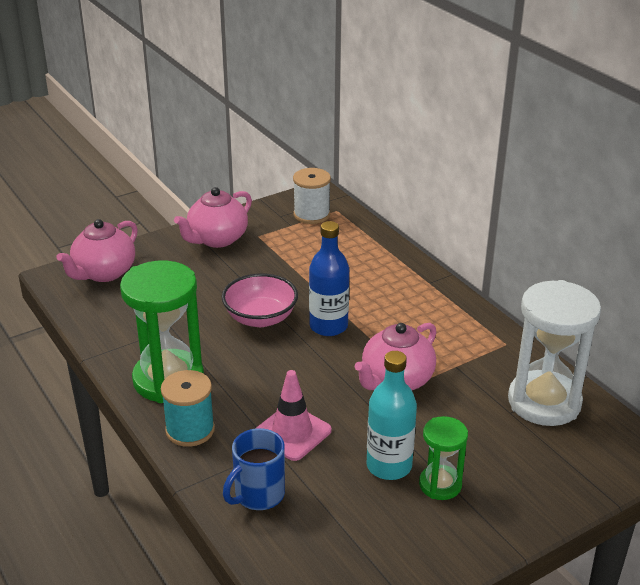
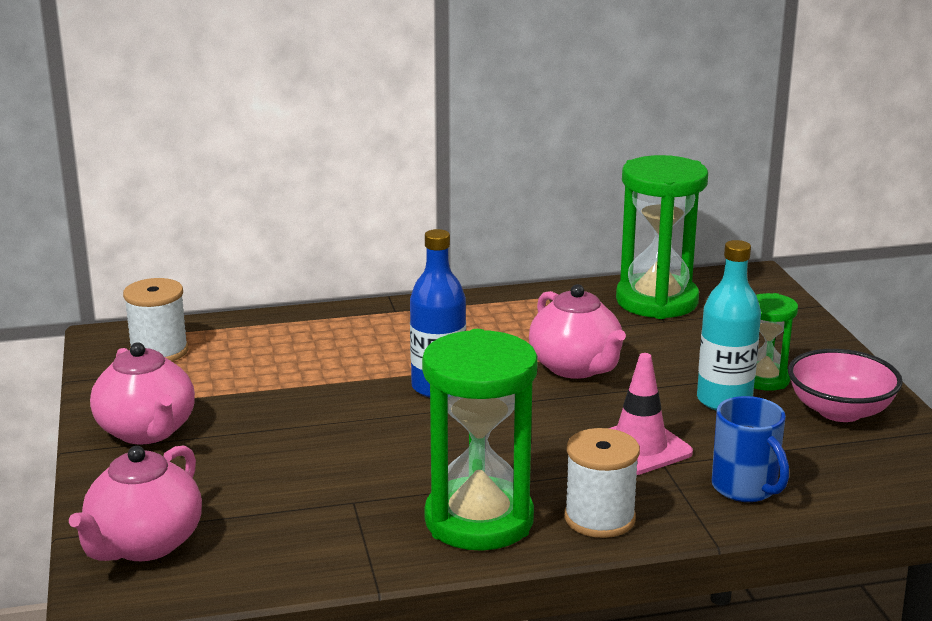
camera: 70 degrees left, 10 degrees down
pink teapot [56,219,138,282] -> pink teapot turned 60 degrees clockwise [69,446,202,561]
turquoise spool [161,370,215,447] -> white spool [564,428,640,538]
pink bowl [222,273,298,327] -> pink bowl moved to [788,349,903,422]
white hourglass [508,280,601,426] -> green hourglass [616,155,708,319]

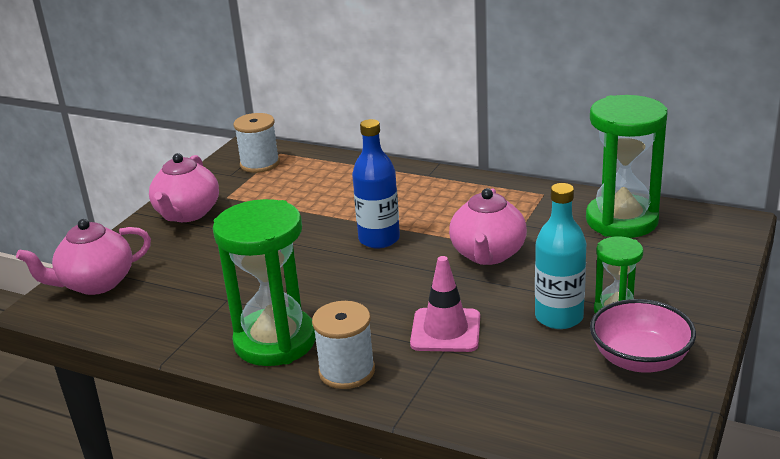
camera: 40 degrees right, 5 degrees up
blue mug [712,396,789,502] -> none

